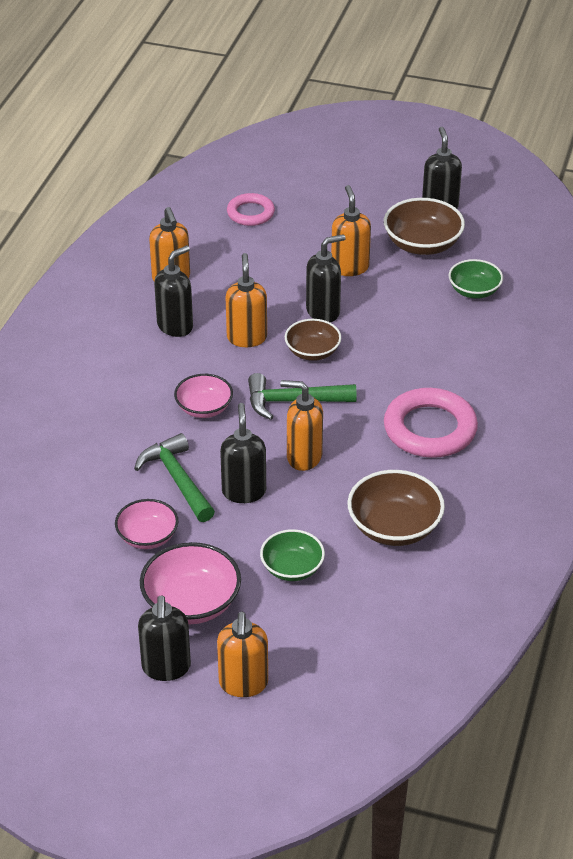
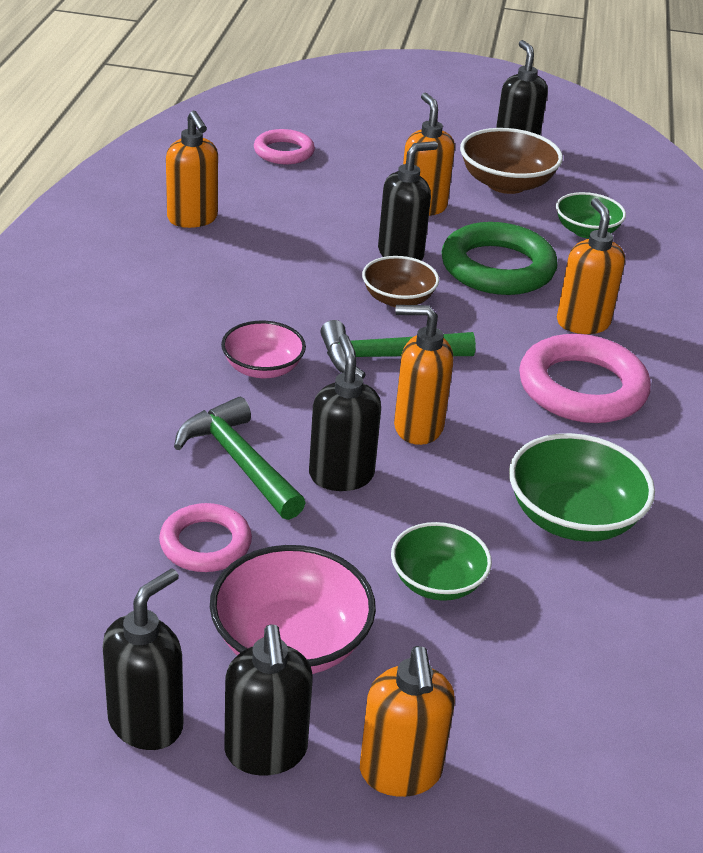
camera: 10 degrees left, 5 degrees down
pink bowl [115,499,178,549] -> pink ring [159,503,252,572]
black soap dispenser [154,245,193,337] -> black soap dispenser moved to [102,568,183,750]
orange soap dispenser [226,253,267,347] -> orange soap dispenser moved to [557,198,625,334]
brown bowl [347,470,445,546] -> green bowl [509,433,655,542]
none -> green ring [441,222,558,295]

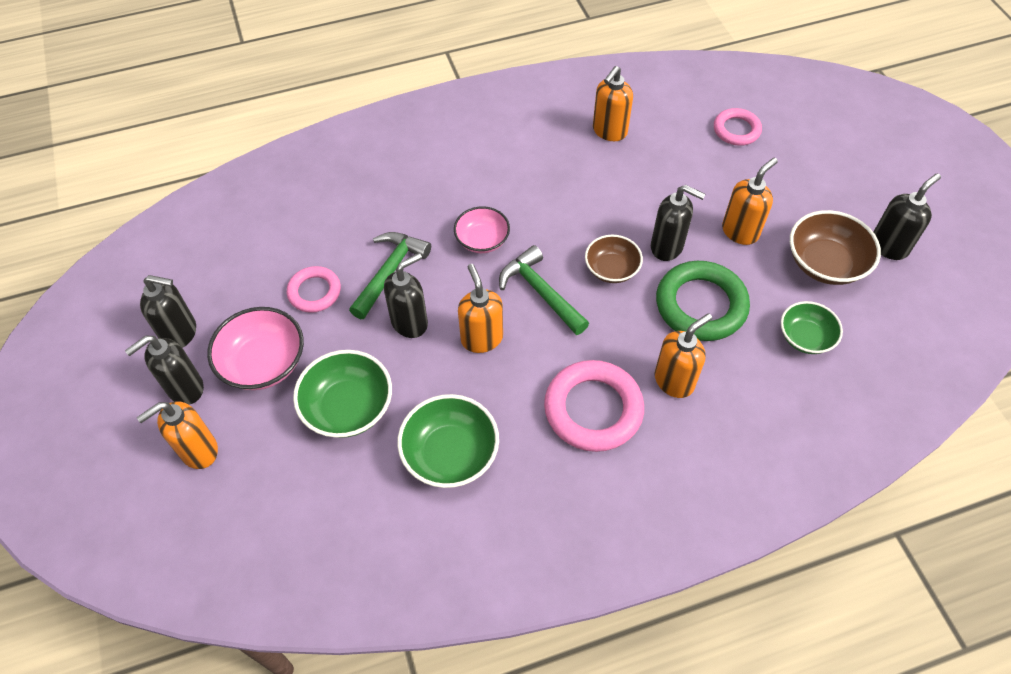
camera: 65 degrees right, 20 degrees up
green bowl [391,522,492,601] -> green bowl [293,350,392,438], size x1.53

